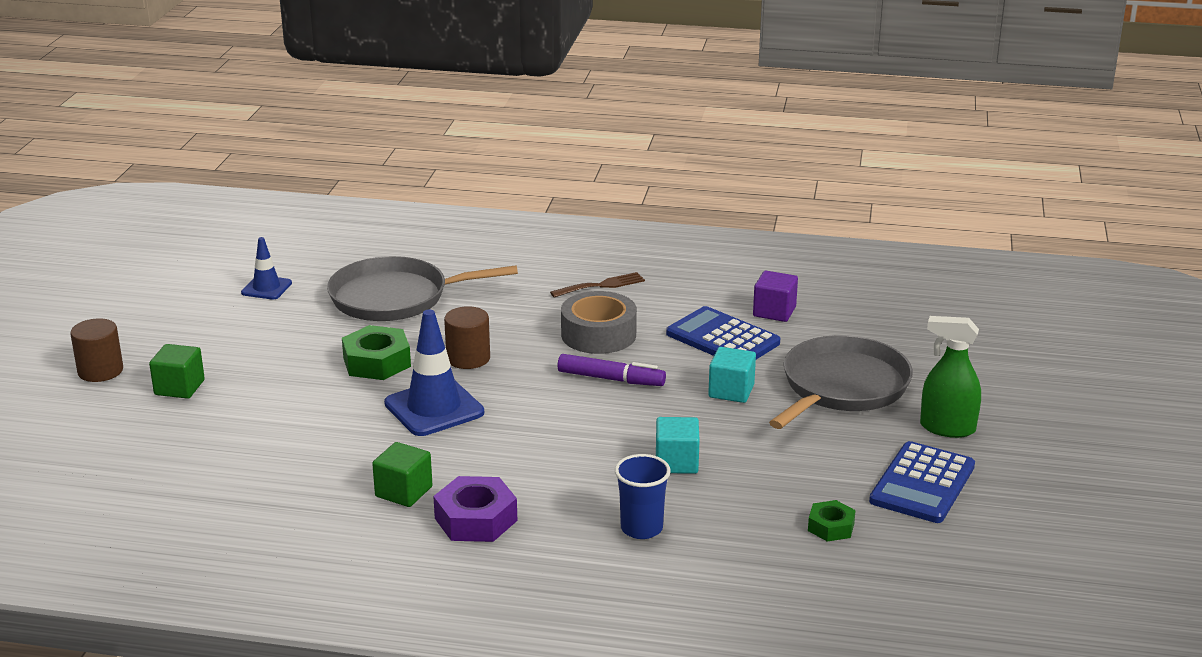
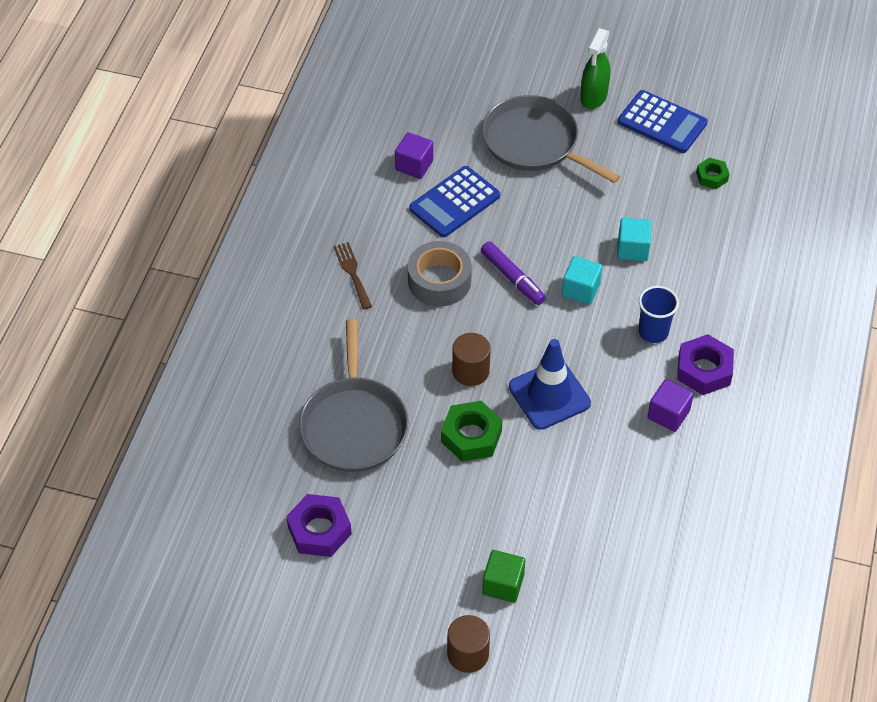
camera: 85 degrees left, 25 degrees up
blue traffic cone [241,237,292,300] -> purple nut [286,494,352,557]
green cube [372,442,433,507] -> purple cube [647,379,694,432]
purple marker [557,354,666,386] -> purple marker turned 120 degrees clockwise [481,241,546,305]
blue cup [615,454,671,539] -> blue cup moved to [639,286,679,343]
turquoise cube [708,347,756,403] -> turquoise cube moved to [562,256,602,305]

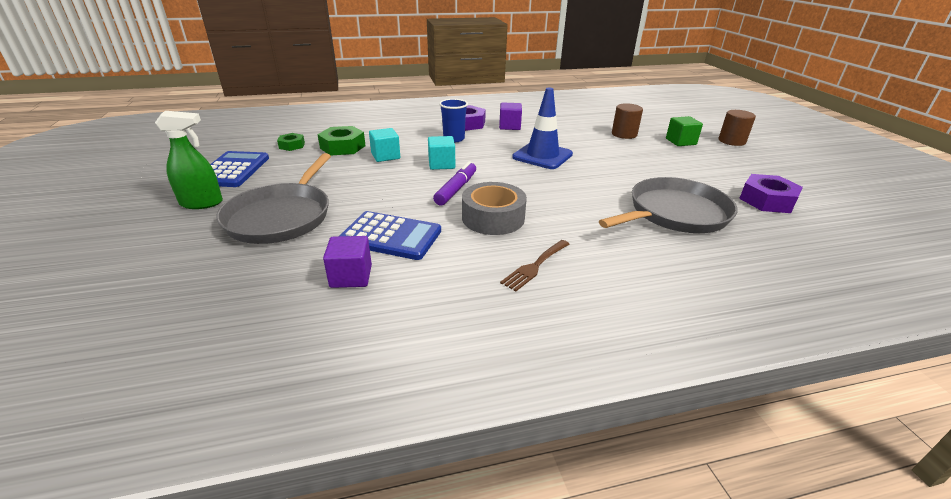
camera: 120 degrees left, 20 degrees down
green nut [441,401,502,462] -> green nut moved to [318,126,366,155]
brown cylinder [452,333,491,386] -> brown cylinder moved to [612,103,643,139]

